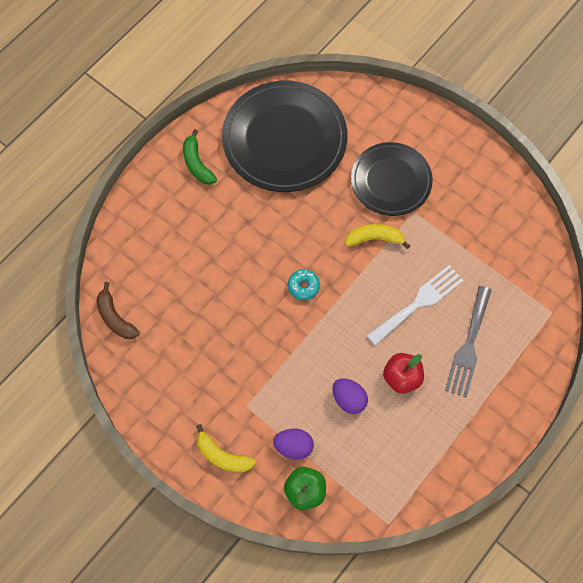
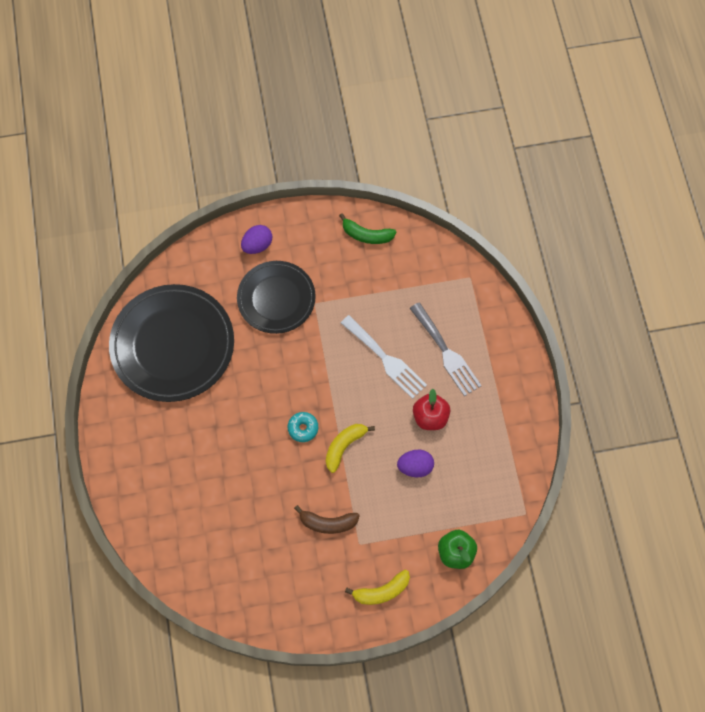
camera: 50 degrees left, 0 degrees up
brown banana [97,282,140,339] -> brown banana moved to [294,505,360,534]
green banana [183,129,217,185] -> green banana moved to [339,213,397,244]
purple egg [273,429,314,460] -> purple egg moved to [241,225,272,254]
yellow banana [345,224,411,249] -> yellow banana moved to [326,424,375,473]
white fork [367,265,464,346] -> white fork turned 135 degrees clockwise [341,315,427,399]

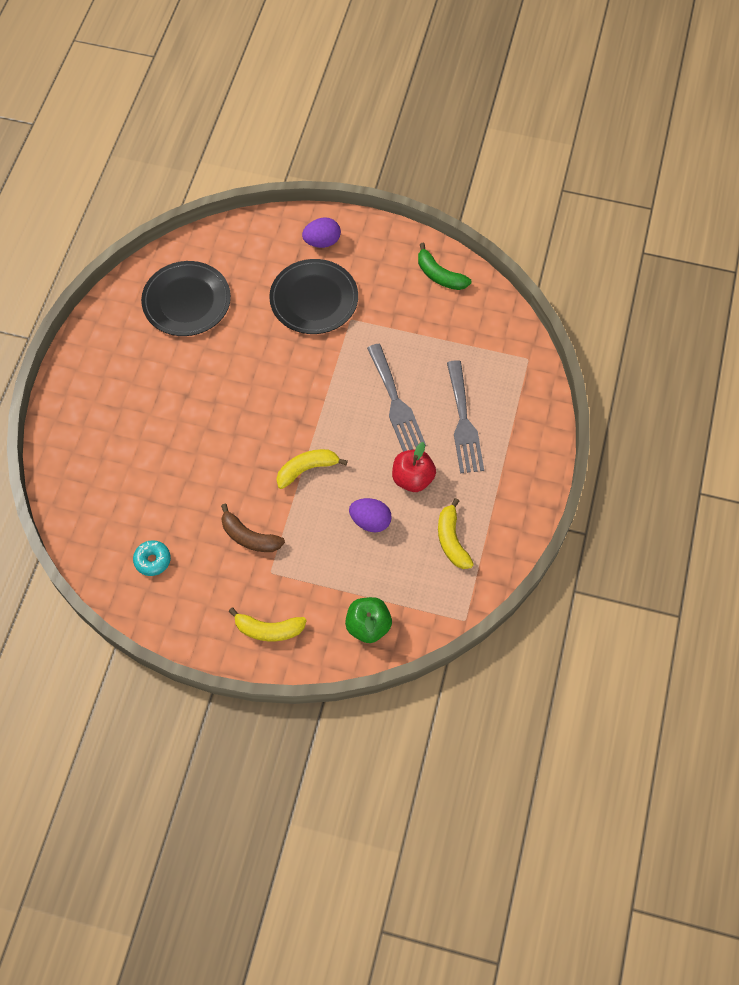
camera: 25 degrees right, 5 degrees down
black plate [109,284,234,402] -> black plate [141,261,231,336], size x0.64
turquoise donut [287,412,318,442] -> turquoise donut moved to [133,540,171,576]
white fork [341,315,427,399] -> grey fork [367,344,426,452]
none -> yellow banana [438,498,474,569]

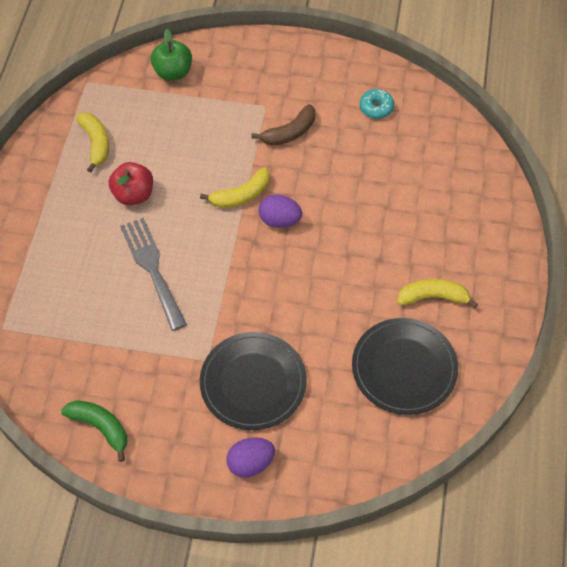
camera: 175 degrees right, 5 degrees down
brown banana [221,504,285,552] -> brown banana turned 120 degrees clockwise [251,104,315,146]
yellow banana [229,607,307,642] -> yellow banana moved to [397,279,478,308]
purple egg [349,498,392,532] -> purple egg moved to [259,194,302,228]
grey fork [447,360,484,473] -> none

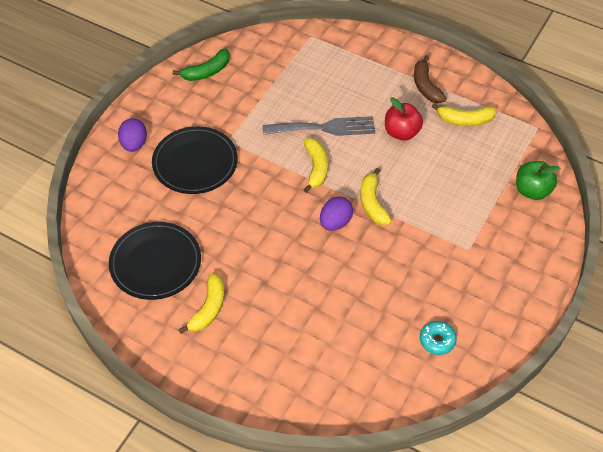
camera: 110 degrees right, 5 degrees down
brown banana [251,104,315,146] -> brown banana moved to [414,55,447,103]
none -> yellow banana [303,138,328,193]

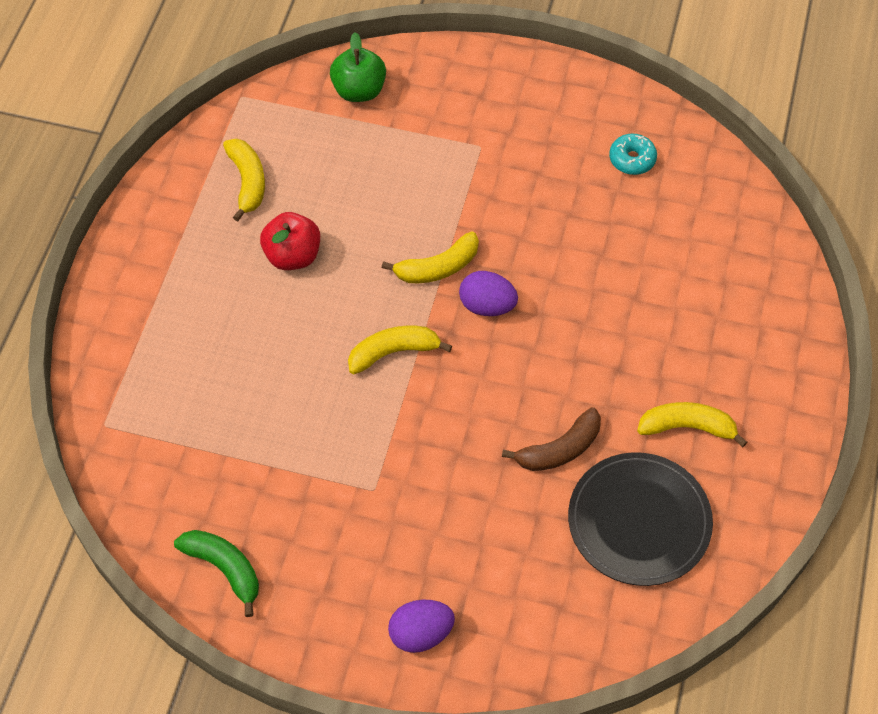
camera: 105 degrees left, 5 degrees up
black plate [152,126,238,194] -> none
grey fork [263,116,375,136] -> none
brown banana [414,55,447,103] -> brown banana moved to [502,407,601,471]

